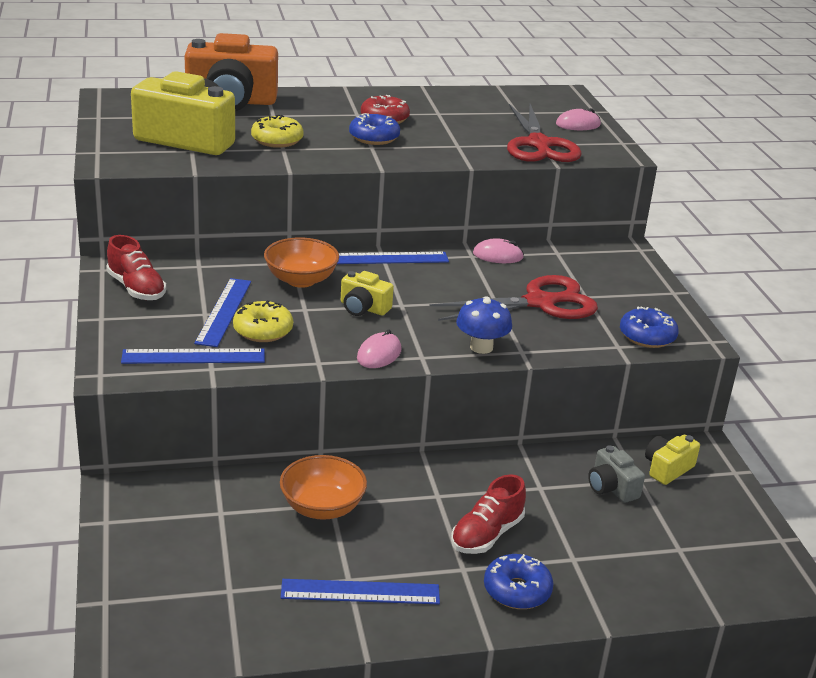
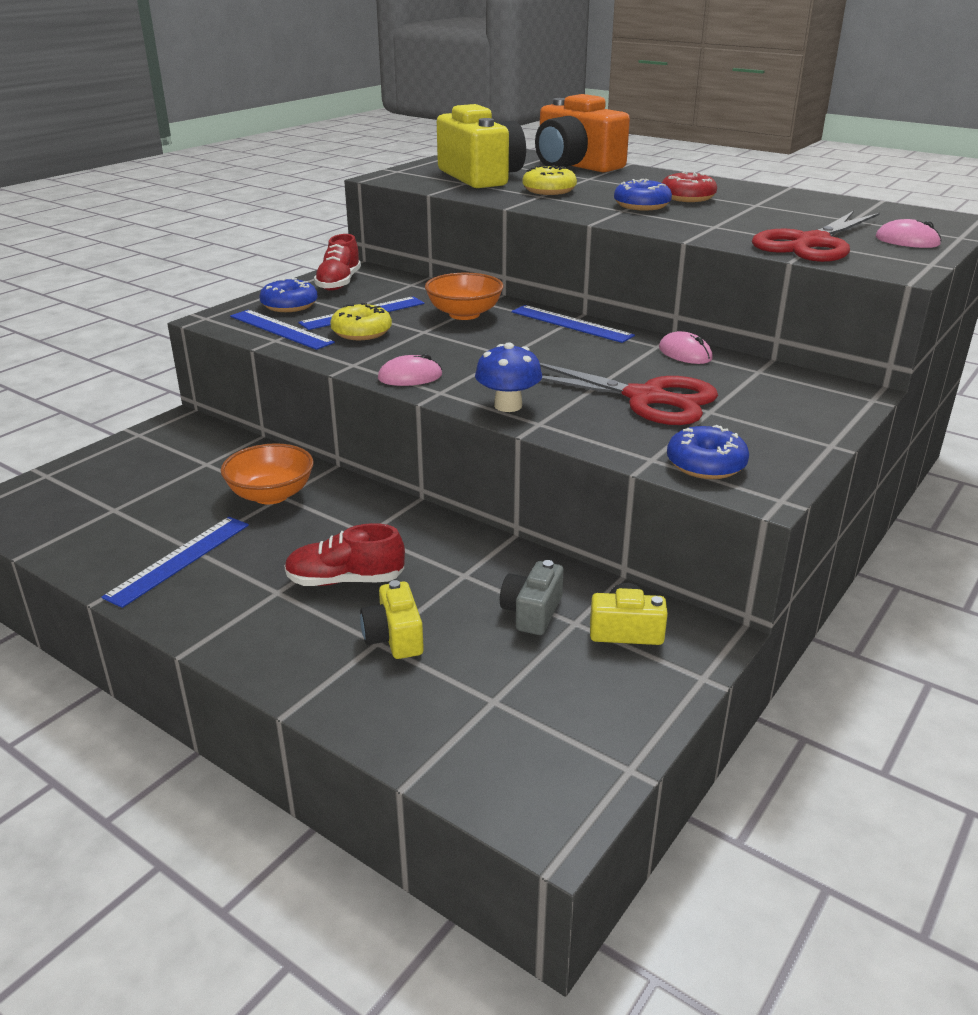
camera: 50 degrees right, 0 degrees up
blue ruler [280,579,440,604] -> blue ruler turned 75 degrees clockwise [101,517,249,608]
yellow camera [341,271,394,316] -> yellow camera moved to [360,580,424,659]
blue donut [484,554,553,609] -> blue donut moved to [259,278,317,312]

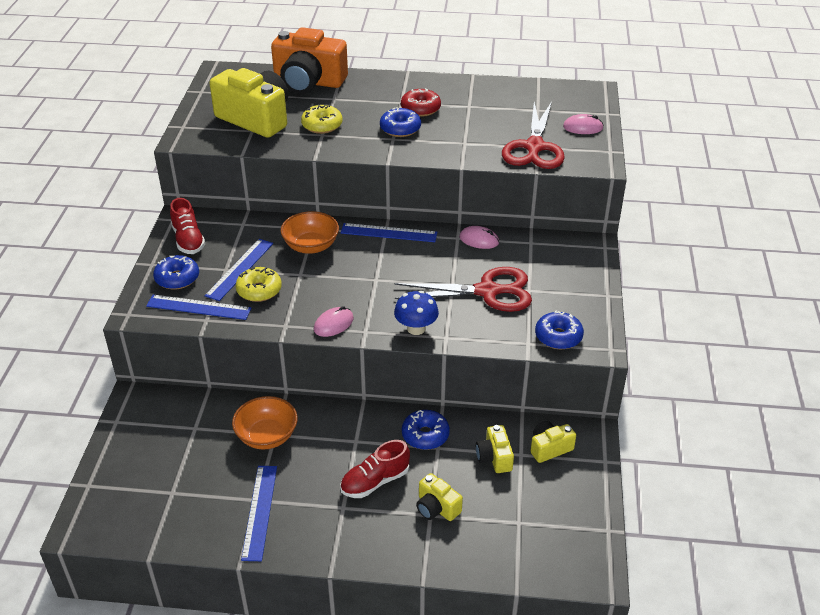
camera: 30 degrees left, 10 degrees up
grey camera [500,560,563,635] -> yellow camera [476,425,514,473]
none -> blue donut [402,410,450,450]

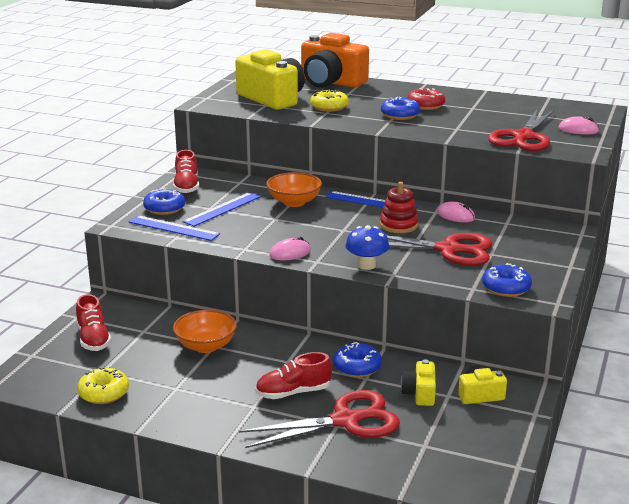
camera: 15 degrees right, 15 degrees down
yellow donut [236,267,282,302] -> yellow donut moved to [77,367,129,404]
blue ruler [241,466,277,561] -> none
yellow camera [416,473,463,521] -> red scissors [239,390,400,448]
none -> red shoe [76,294,111,351]
none -> red stacking toy [380,182,418,233]

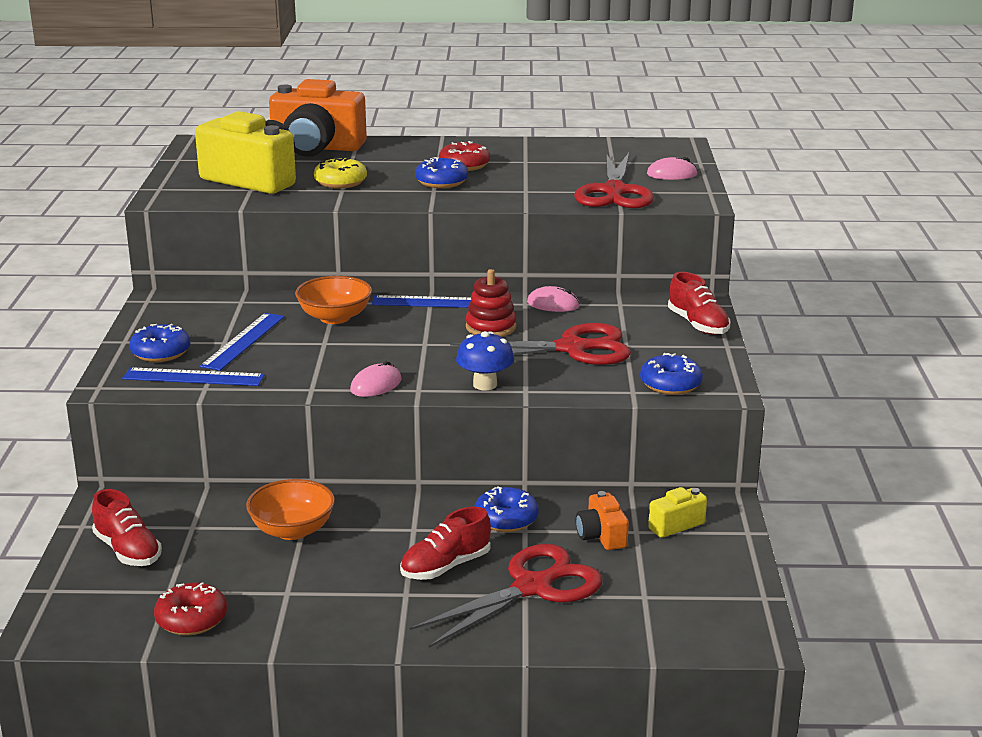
camera: 20 degrees left, 0 degrees up
yellow donut [77,367,129,404] -> red donut [154,582,227,636]
red shoe [173,150,199,194] -> red shoe moved to [668,272,730,335]
yellow camera [401,359,436,406] -> orange camera [576,491,629,550]

